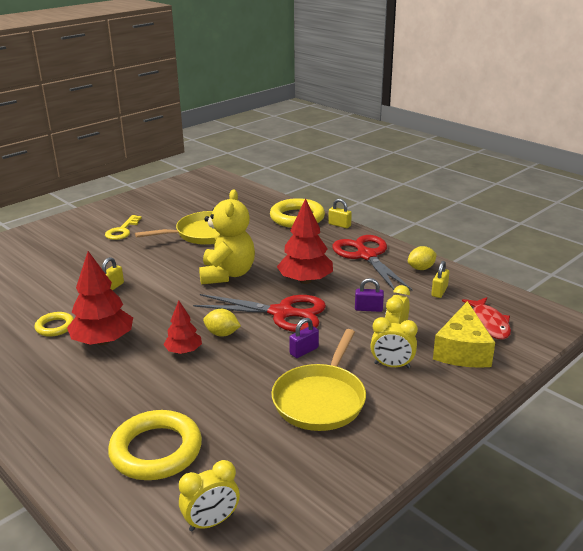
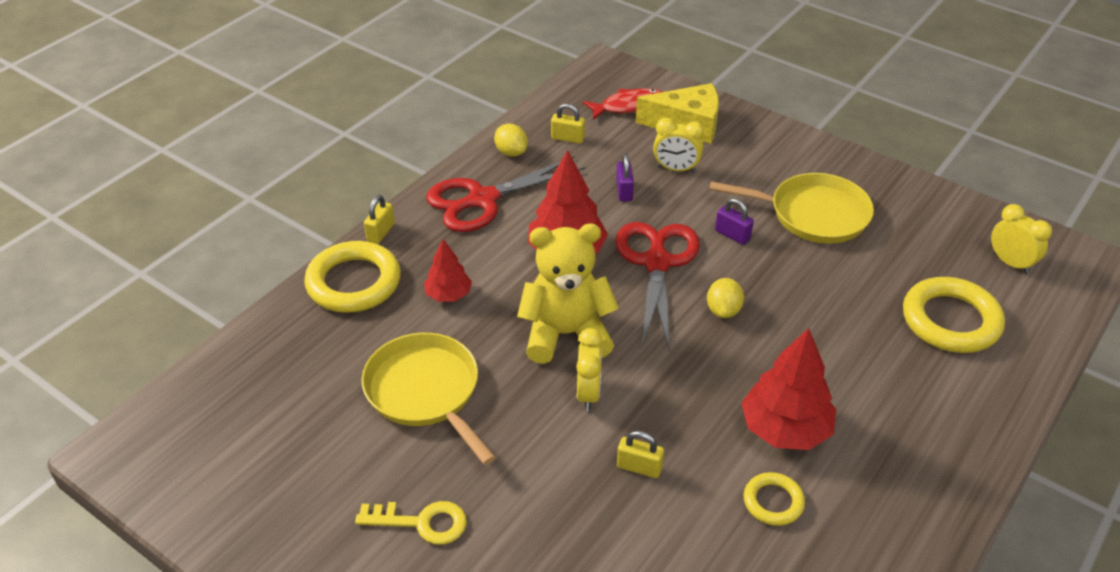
camera: 100 degrees left, 15 degrees up
red tree [164,300,202,354] -> red tree moved to [424,239,472,302]
yellow clock [370,317,418,368] -> yellow clock moved to [576,328,603,411]

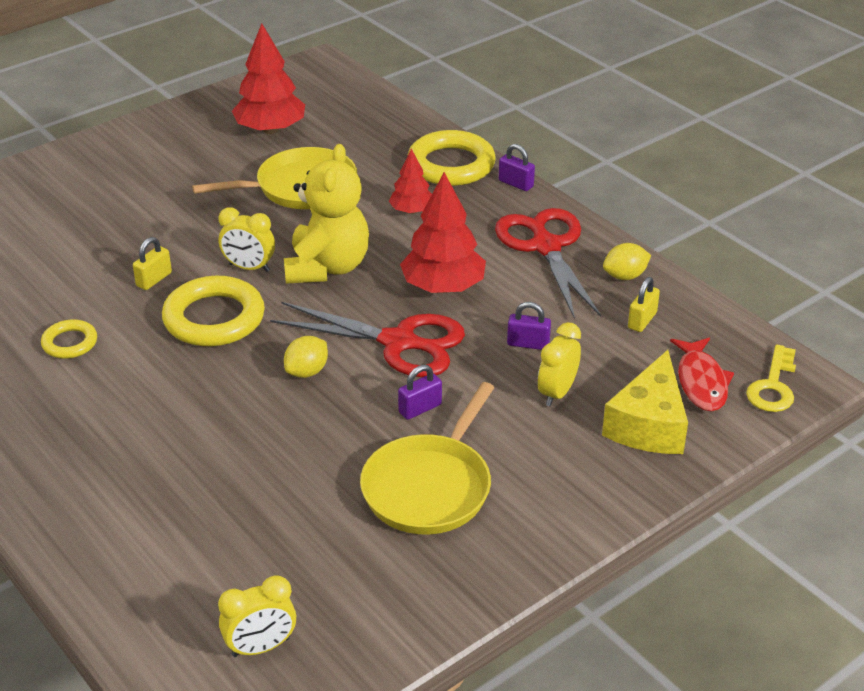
camera: 105 degrees right, 5 degrees down
yellow key [355,501,467,545] -> yellow key moved to [746,345,796,412]
yellow padlock [364,195,395,244] -> purple padlock [499,144,535,191]
yellow lemon [707,278,744,318] -> yellow lemon turned 75 degrees counterclockwise [284,336,328,378]
red tree [741,328,836,450] -> red tree moved to [232,23,305,134]
yellow ring [903,277,1005,353] -> yellow ring moved to [162,276,265,346]

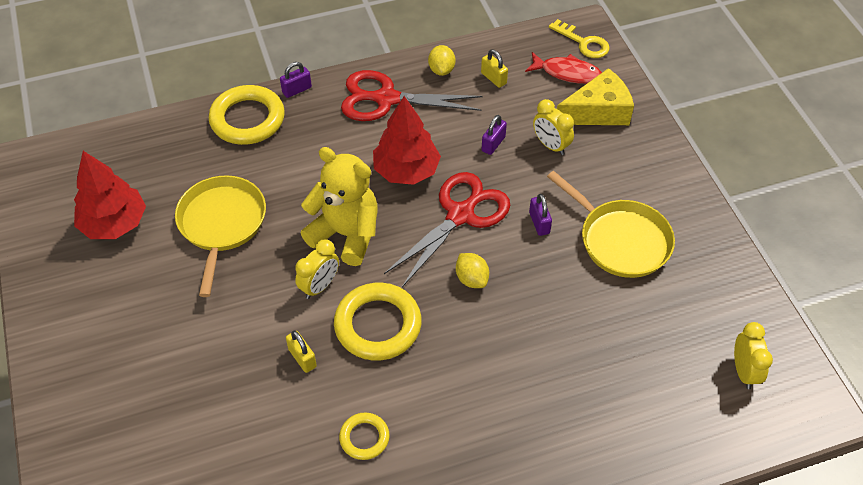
camera: 70 degrees left, 15 degrees up
red tree [388,149,432,214] -> none
yellow cheese [602,350,688,454] -> yellow cheese turned 60 degrees counterclockwise [557,68,634,125]

